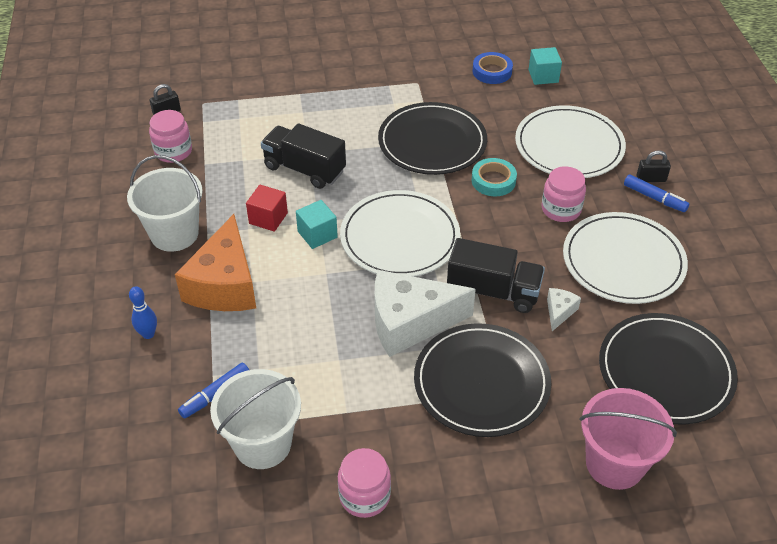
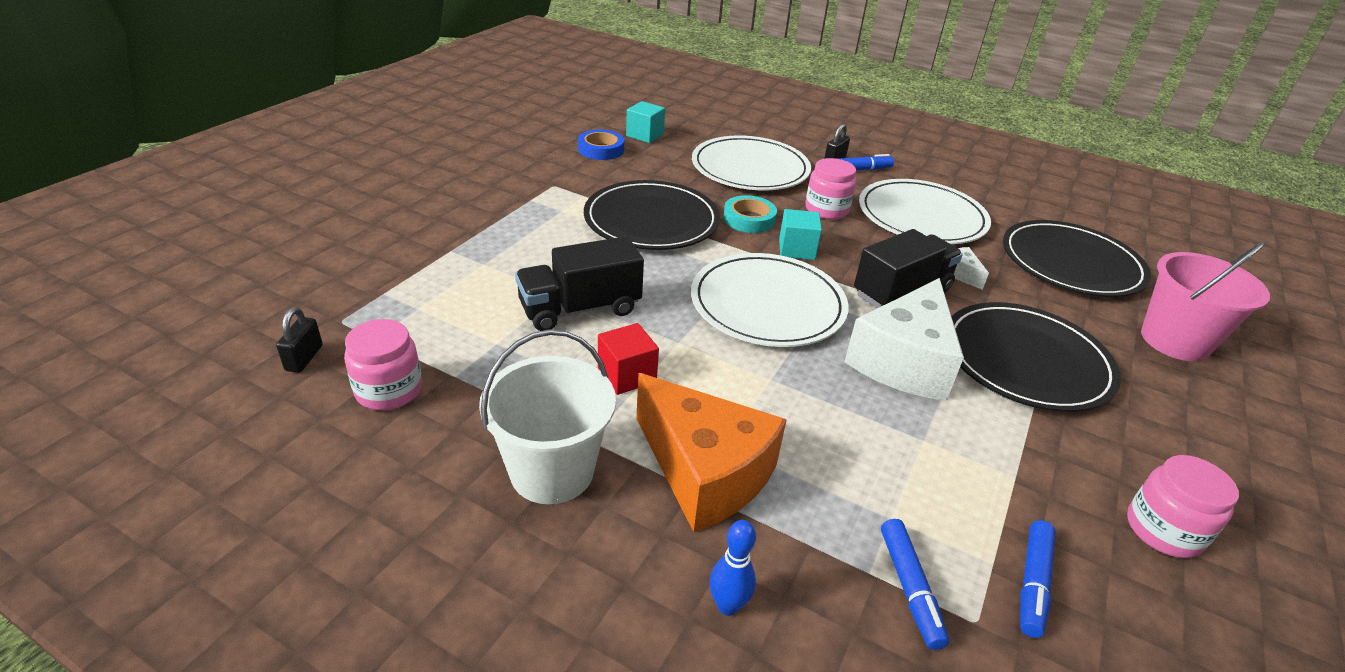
camera: 55 degrees left, 10 degrees down
white bucket [210,369,301,469] -> blue marker [1020,520,1055,638]
turquoise cube [296,200,338,249] -> turquoise cube moved to [779,209,822,260]

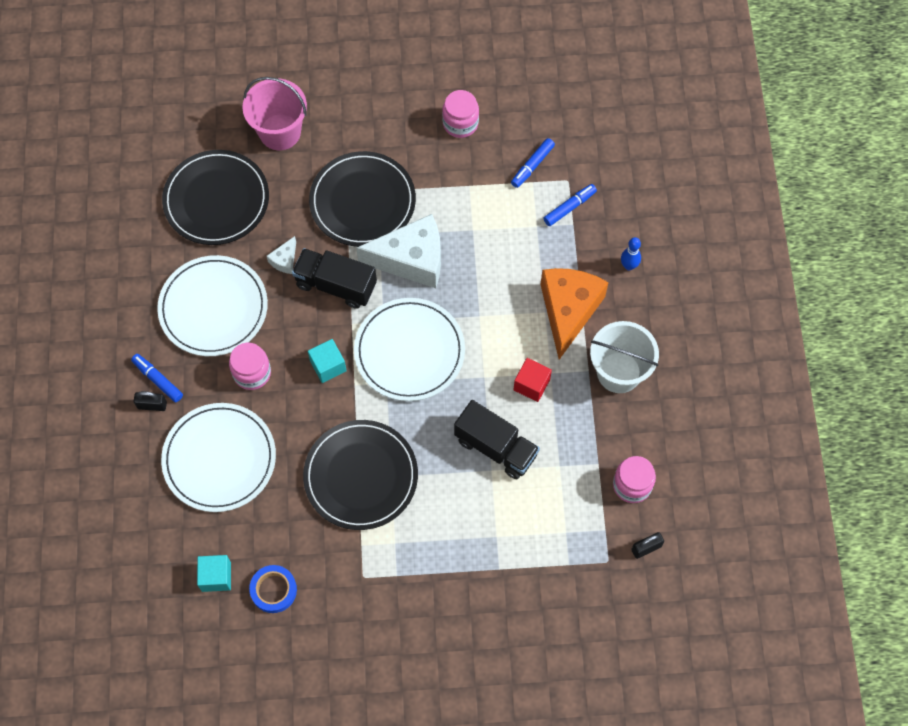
camera: 120 degrees left, 30 degrees up
turquoise tape [723,195,777,233] -> none
blue marker [1020,520,1055,638] -> blue marker turned 135 degrees clockwise [511,138,555,188]

